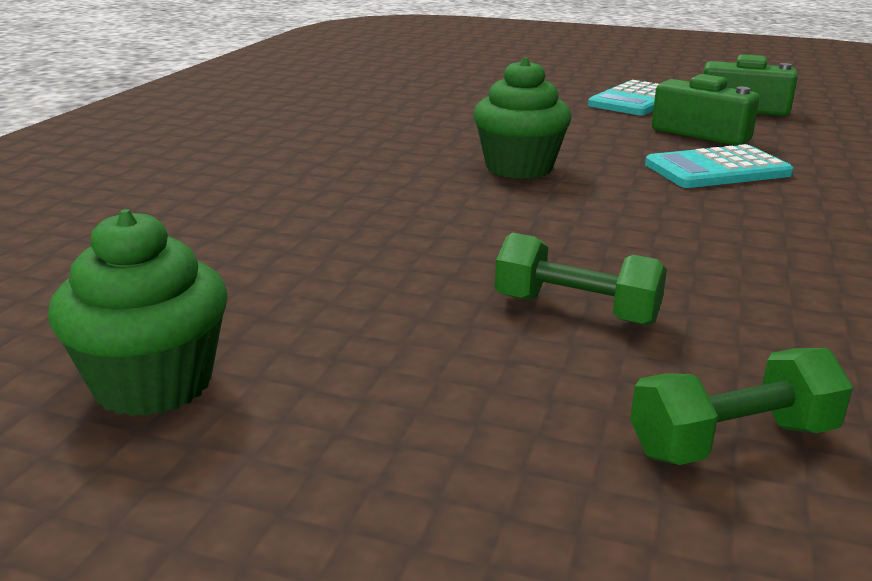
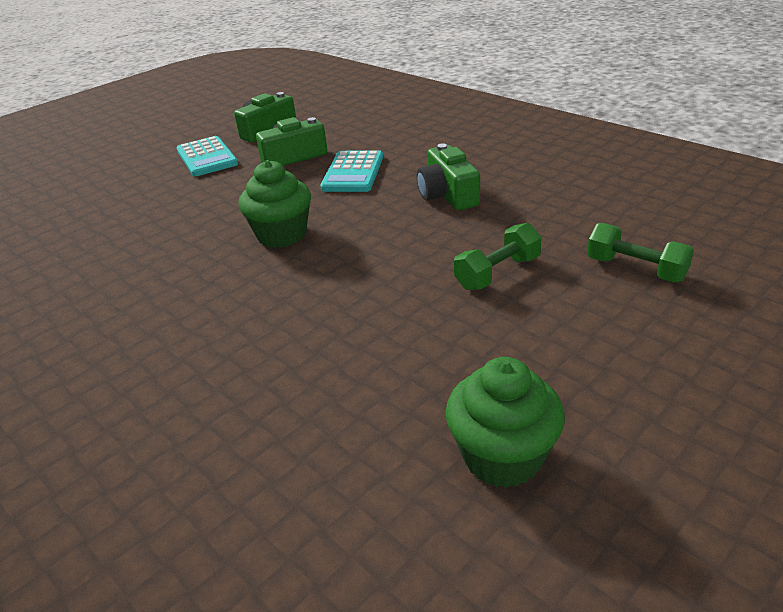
camera: 60 degrees left, 10 degrees up
green dumbbell [630,348,853,465] -> green dumbbell turned 60 degrees counterclockwise [587,223,694,282]
none -> green camera [417,143,480,211]

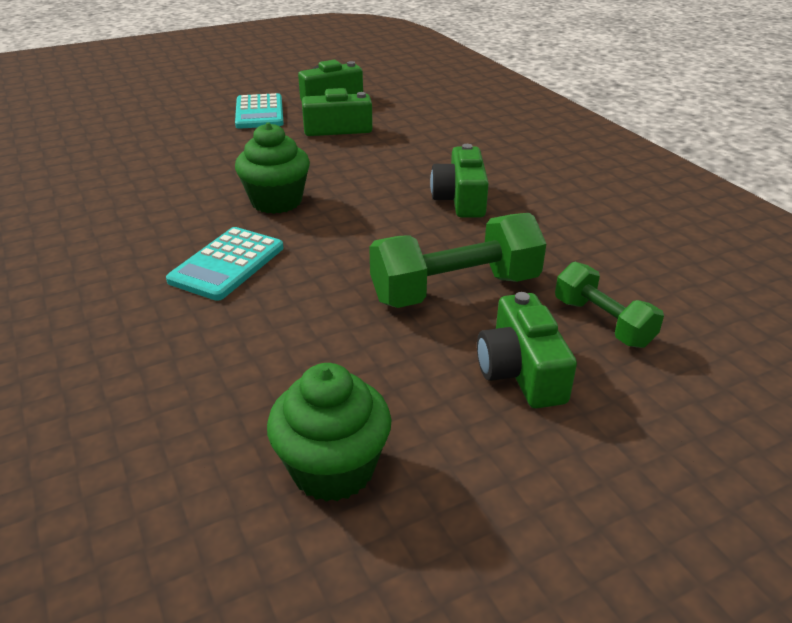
camera: 15 degrees right, 0 degrees up
turquoise calculator [320,150,383,192] -> turquoise calculator moved to [166,227,284,301]
green dumbbell [454,223,542,290] -> green dumbbell [369,213,546,308], size x1.65
none -> green camera [477,292,577,408]

